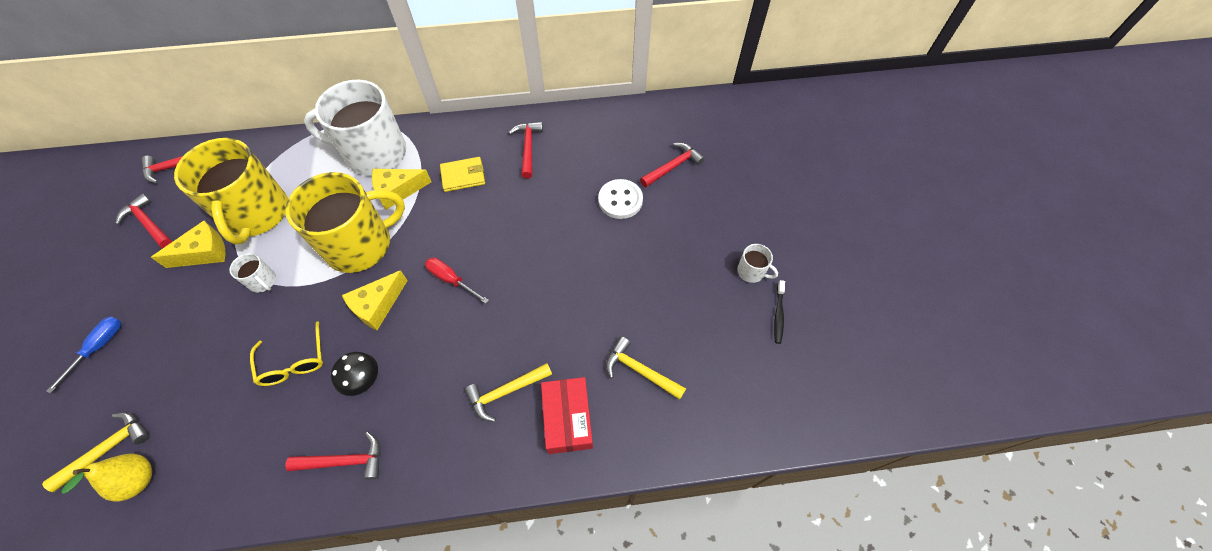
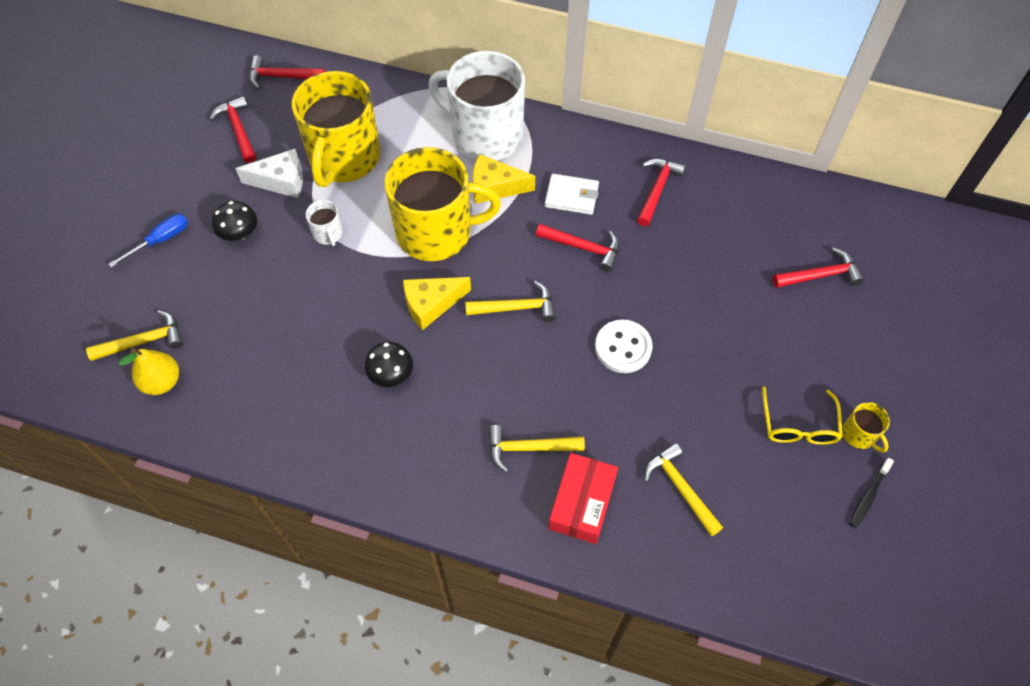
camera: 25 degrees right, 0 degrees up
yellow cheese [151,221,225,268] -> white cheese [235,149,303,198]
yellow glasses [250,321,323,386] -> yellow glasses moved to [762,386,843,445]
red hammer [285,432,380,480] -> red hammer moved to [536,224,620,272]
red screwdriver [425,258,489,304] -> yellow hammer [465,281,556,322]
yellow wallet [440,157,485,192] -> white wallet [545,174,599,215]
white button [598,179,643,219] -> white button moved to [595,320,652,373]
white mug [737,244,778,283] -> yellow mug [842,402,890,453]
none -> black mushroom [212,201,257,241]

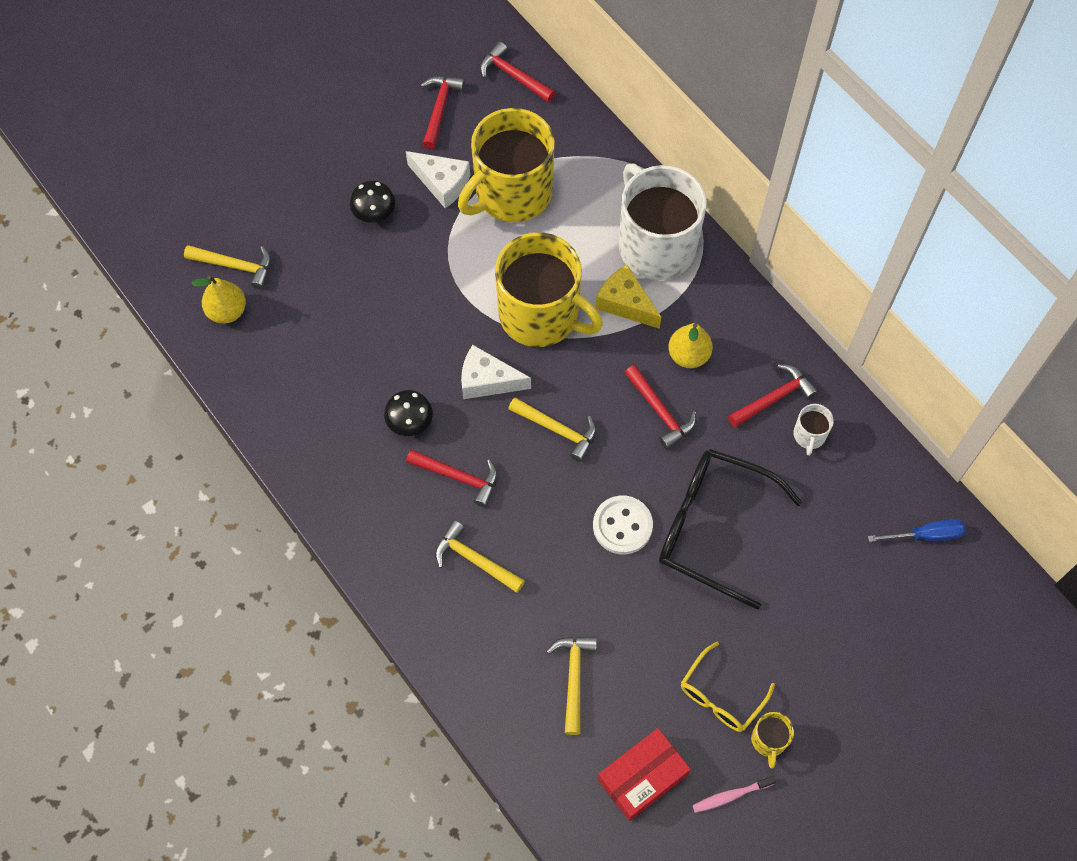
camera: 35 degrees right, 5 degrees up
blue screwdriver [109,214,188,268] -> blue screwdriver moved to [868,519,966,542]
white mug [306,200,343,246] -> white mug moved to [793,404,834,456]
yellow cheese [403,277,471,330] -> white cheese [461,345,531,399]
white wallet [545,174,599,215] -> yellow pear [668,323,713,368]
red box [548,453,618,544] -> red box moved to [598,728,691,821]
red hammer [773,247,864,288] -> red hammer moved to [406,449,498,507]
black toothbrush [849,458,894,528] -> pink toothbrush [692,776,776,813]
none -> black glasses [659,449,802,610]

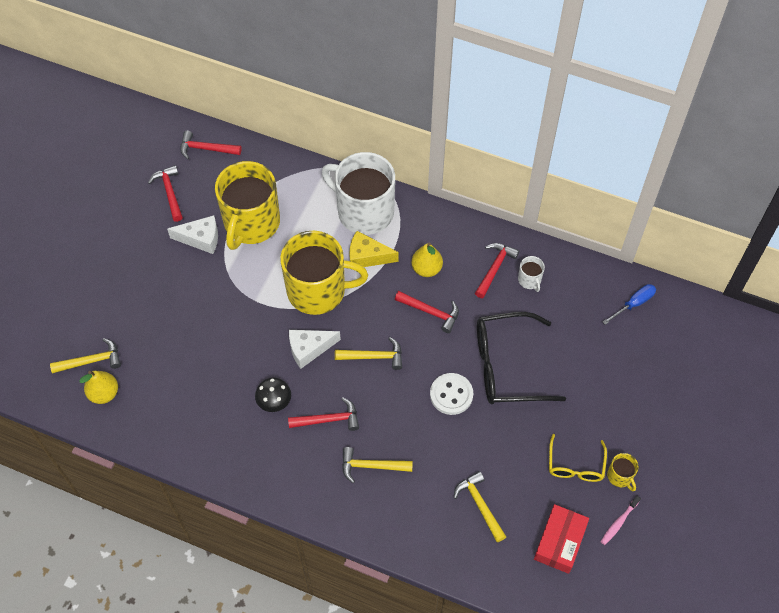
camera: 30 degrees left, 5 degrees down
black mushroom [350,181,395,223] -> none

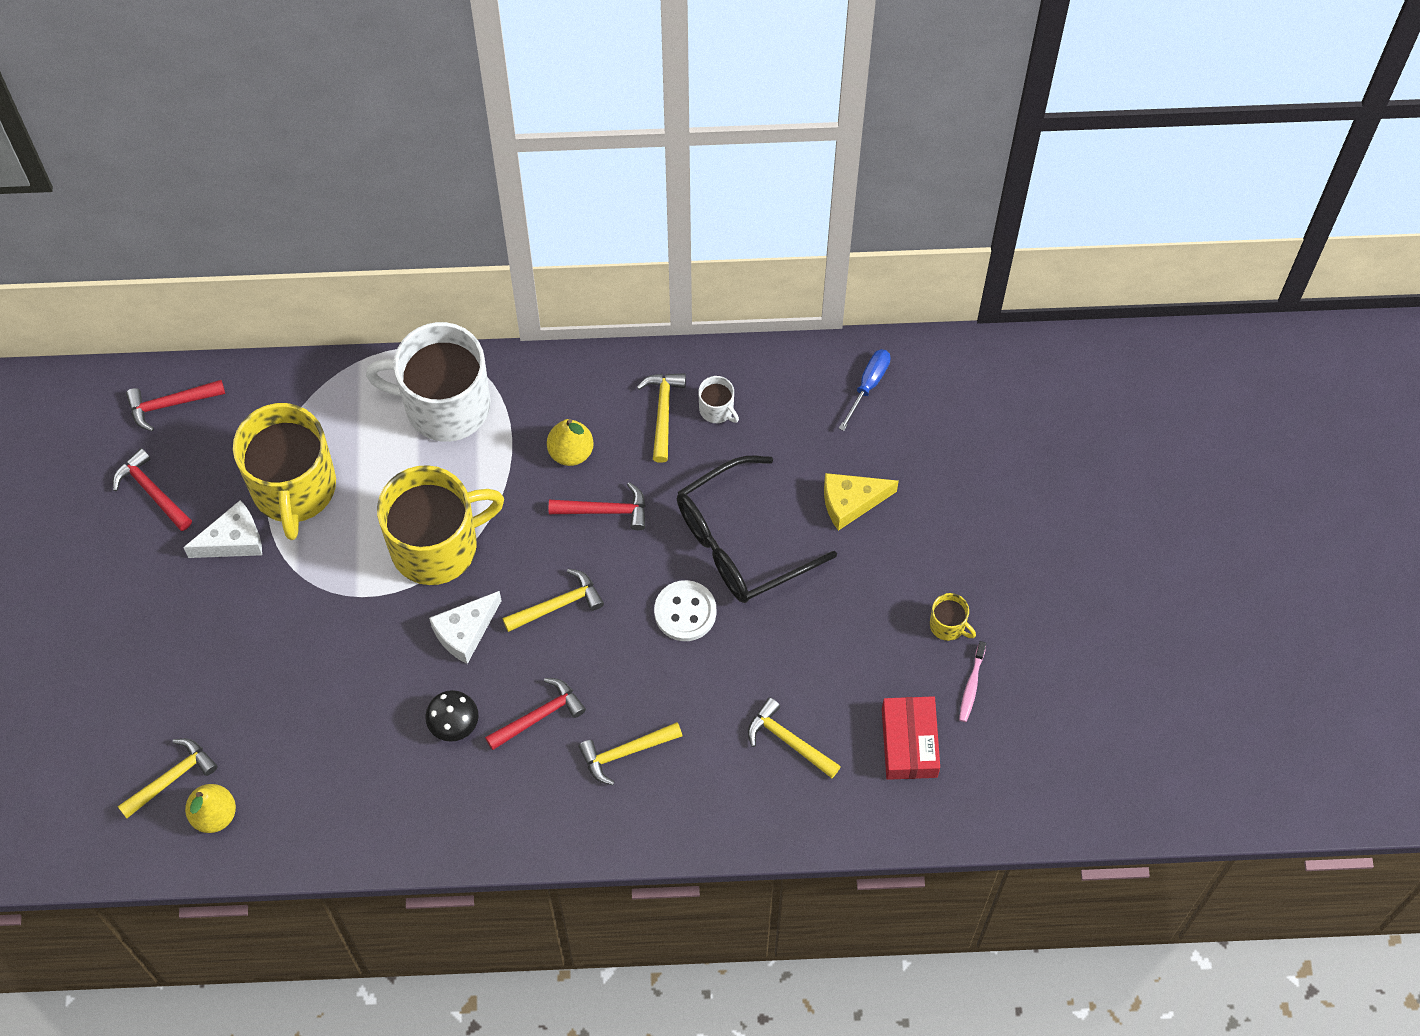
camera: 25 degrees left, 5 degrees up
yellow cheese [349,231,399,267] -> yellow cheese moved to [824,473,899,531]
red hammer [475,243,519,298] -> yellow hammer [637,373,686,463]
yellow glasses [549,434,607,482] -> none

